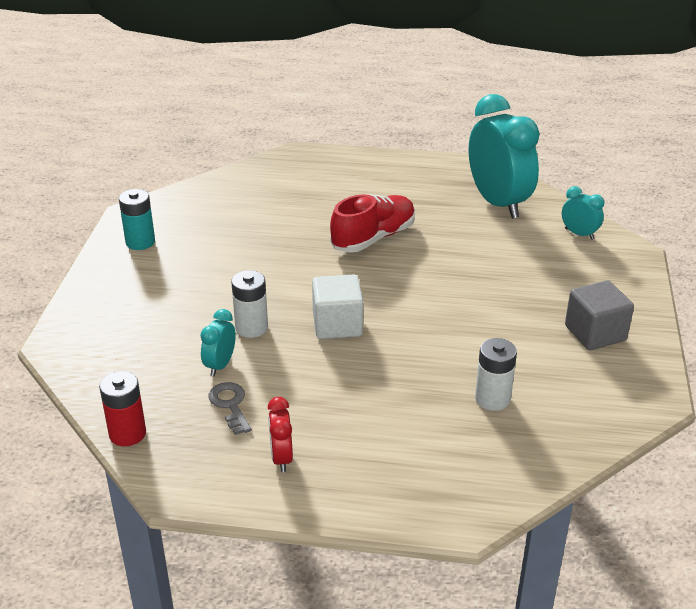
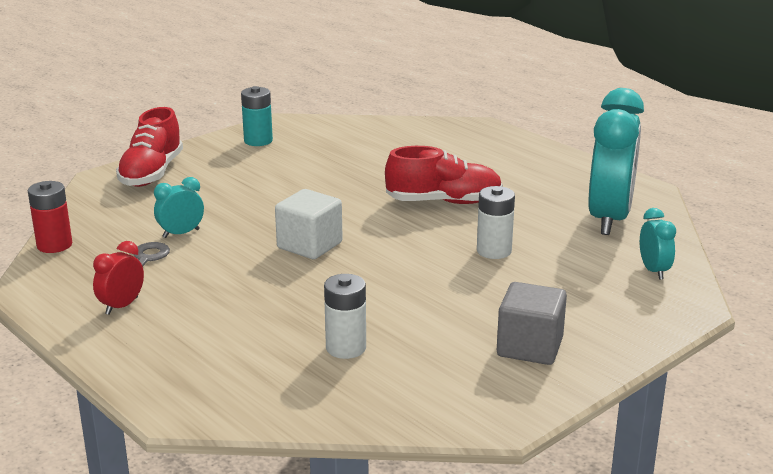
camera: 40 degrees right, 10 degrees down
white battery [231,270,268,338] -> white battery moved to [477,186,515,259]
none -> red shoe [116,107,183,187]

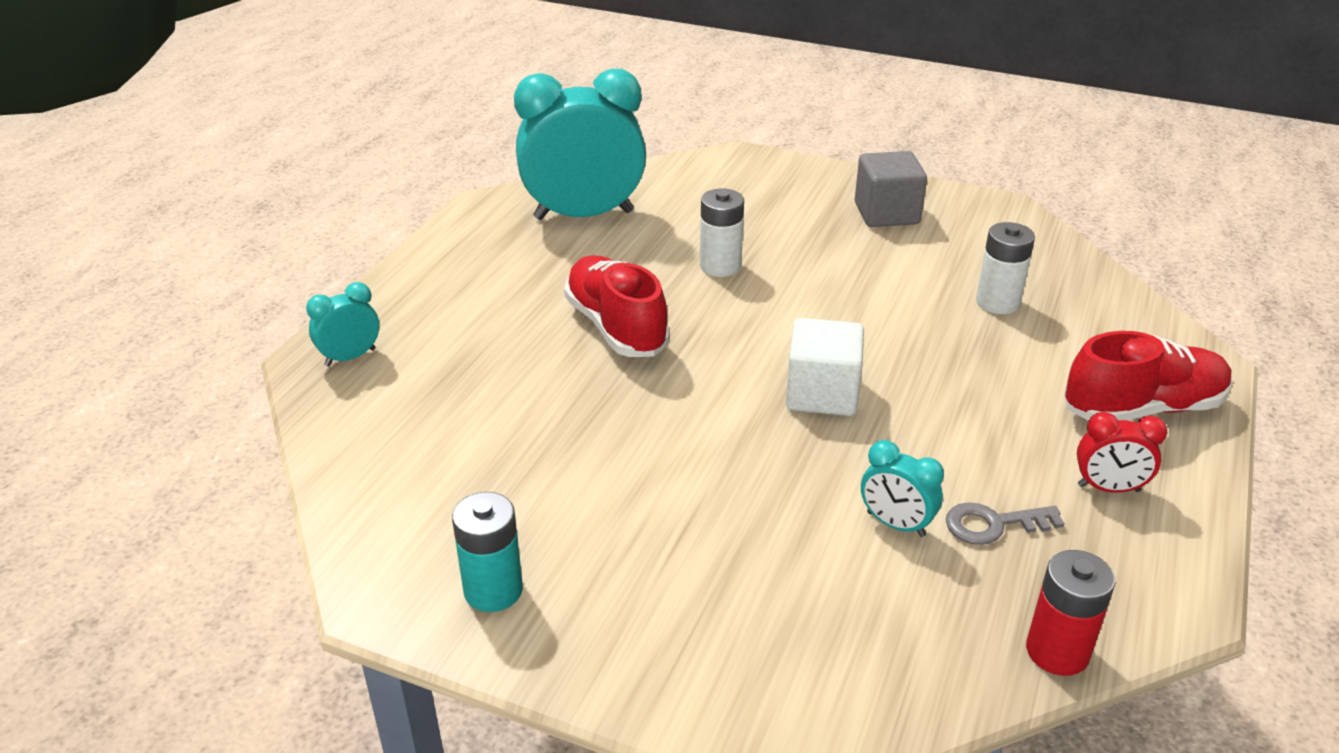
camera: 115 degrees left, 10 degrees up
red shoe [116,107,183,187] -> red shoe moved to [1064,331,1233,421]
turquoise clock [640,208,676,280] -> turquoise clock moved to [306,282,379,366]

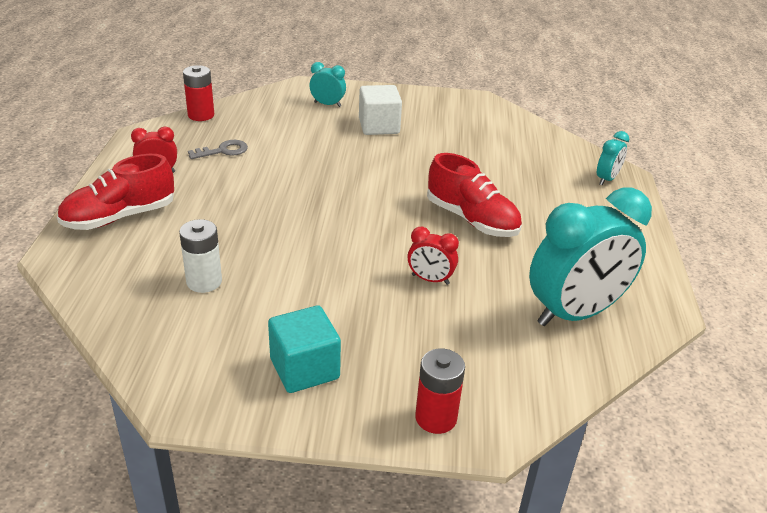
camera: 160 degrees right, 0 degrees up
turquoise battery [452,492,523,612] -> none
white battery [700,189,744,277] -> red clock [408,227,459,285]
white cube [786,318,864,416] -> white cube moved to [359,85,402,135]
grey cube [855,151,927,227] -> turquoise cube [268,305,341,393]
turquoise clock [861,440,944,537] -> turquoise clock moved to [309,62,346,107]
none -> red battery [415,349,465,434]

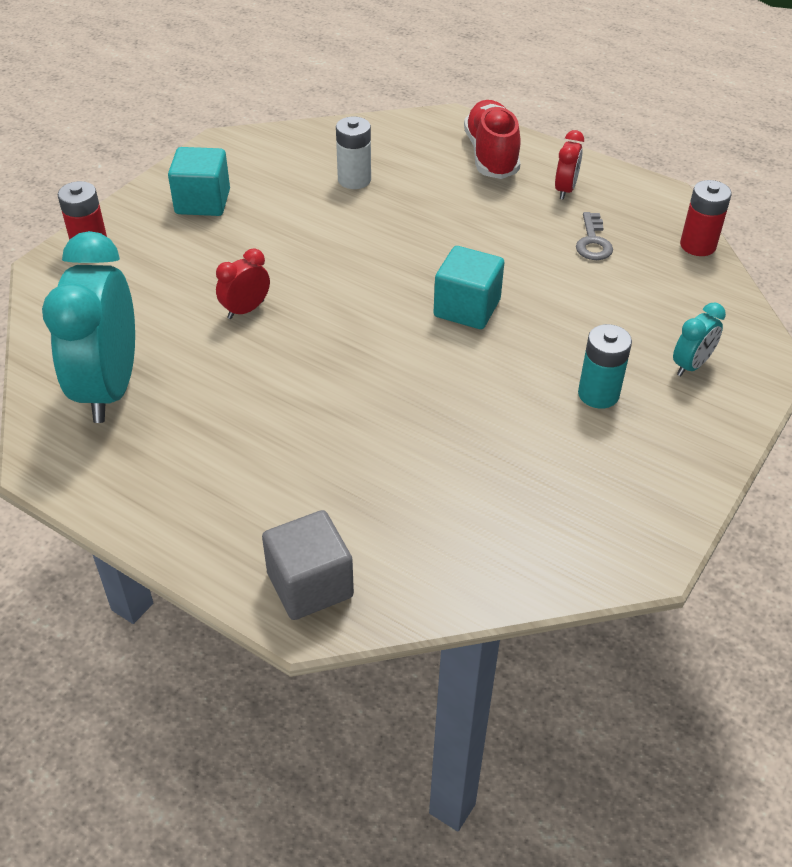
camera: 120 degrees right, 10 degrees up
white cube [359,85,402,135] -> turquoise battery [578,324,632,409]
red shoe [427,153,522,237] -> none
turquoise clock [597,131,629,185] -> grey cube [262,510,354,620]
none -> turquoise cube [433,246,504,329]

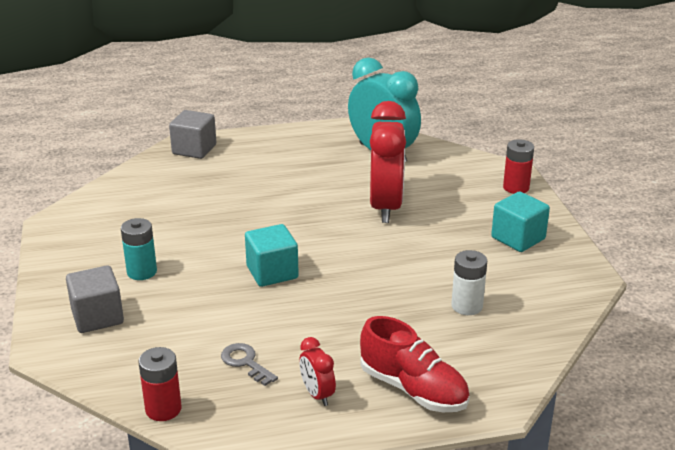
camera: 135 degrees right, 15 degrees down
red clock [216,249,270,319] -> red clock [370,101,406,223], size x2.23
turquoise clock [673,302,726,376] -> grey cube [66,265,124,333]

